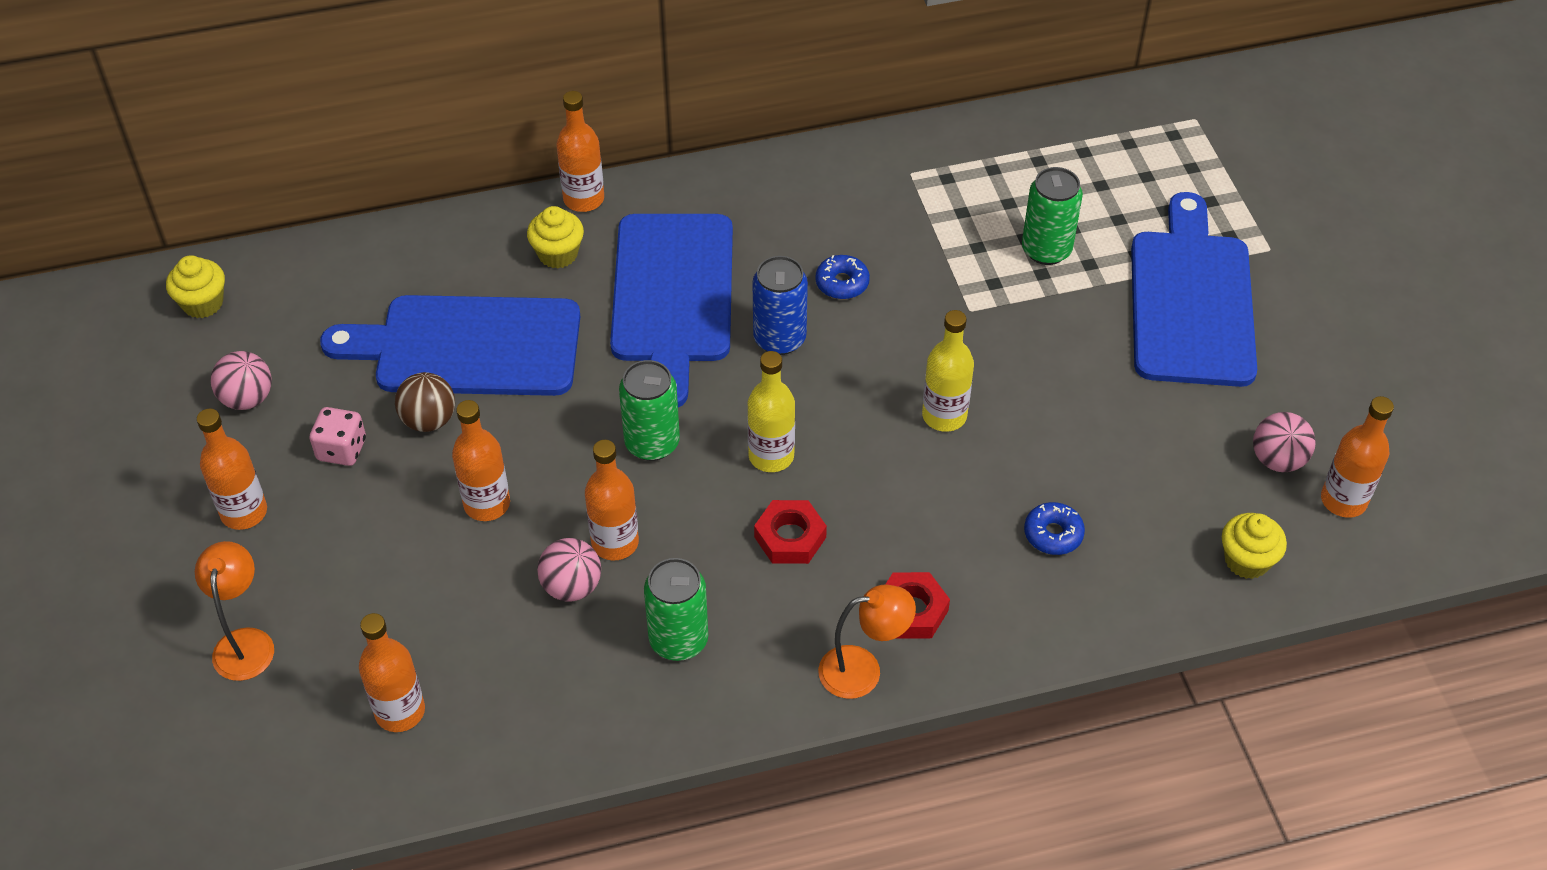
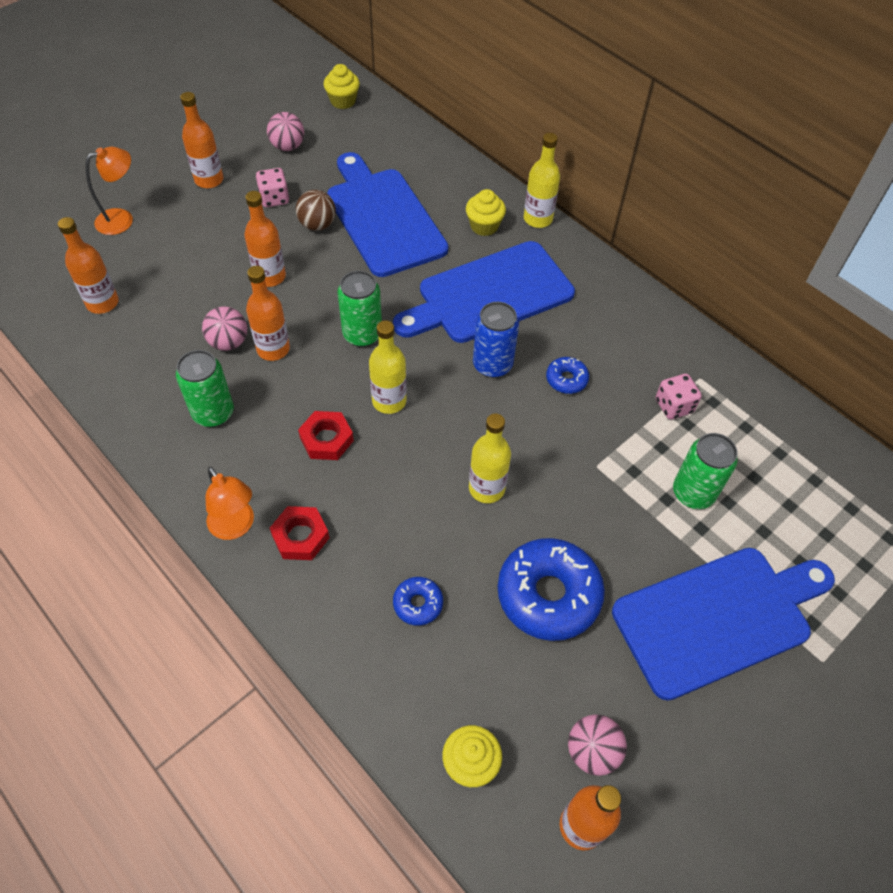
camera: 60 degrees right, 5 degrees up
orange bottle [557,91,604,212] -> yellow bottle [524,133,560,228]
none -> blue donut [498,538,605,641]
none -> pink dice [656,374,702,419]

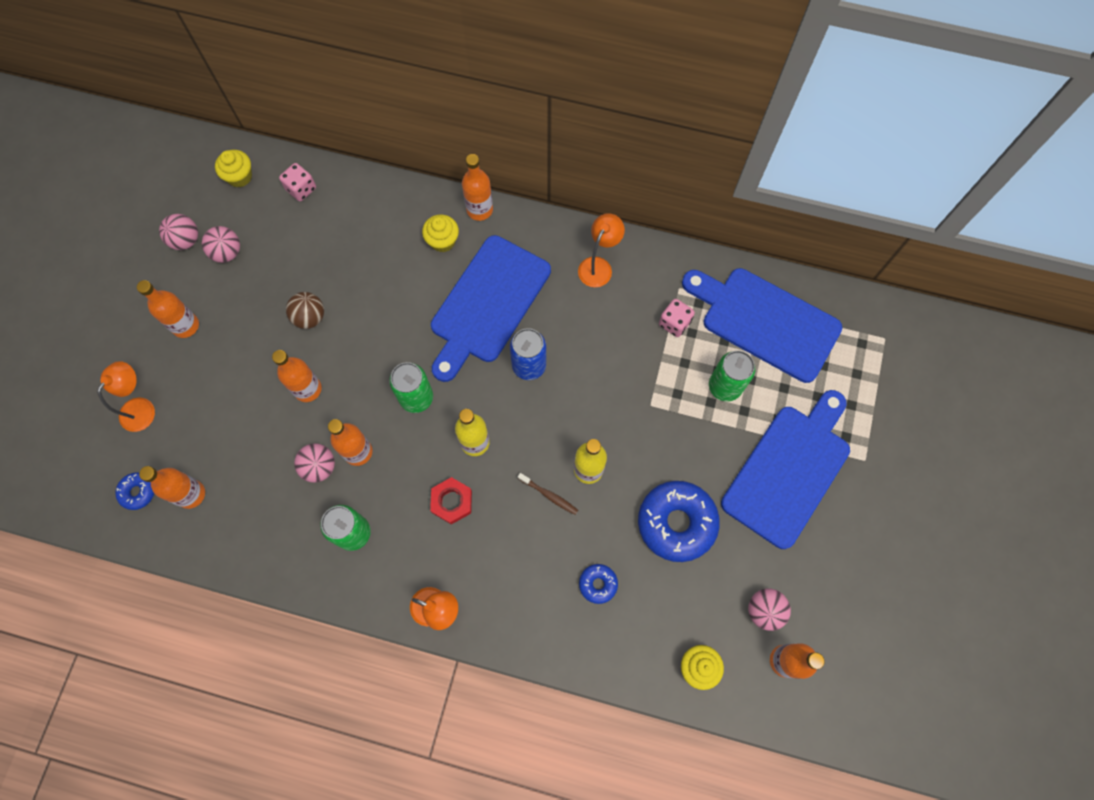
camera: 30 degrees left, 15 degrees up
pink dice [256,168,289,207] -> pink dice moved to [279,163,316,201]
red nut [270,506,329,560] -> none
blue cutting board [327,152,448,277] -> blue cutting board moved to [682,268,842,383]
yellow bottle [524,133,560,228] -> orange bottle [462,154,493,221]
blue donut [546,357,589,394] -> blue donut moved to [115,472,154,510]
none -> pink ball [159,214,198,250]
none -> brown toothbrush [518,473,578,515]
none -> orange lamp [578,213,625,287]

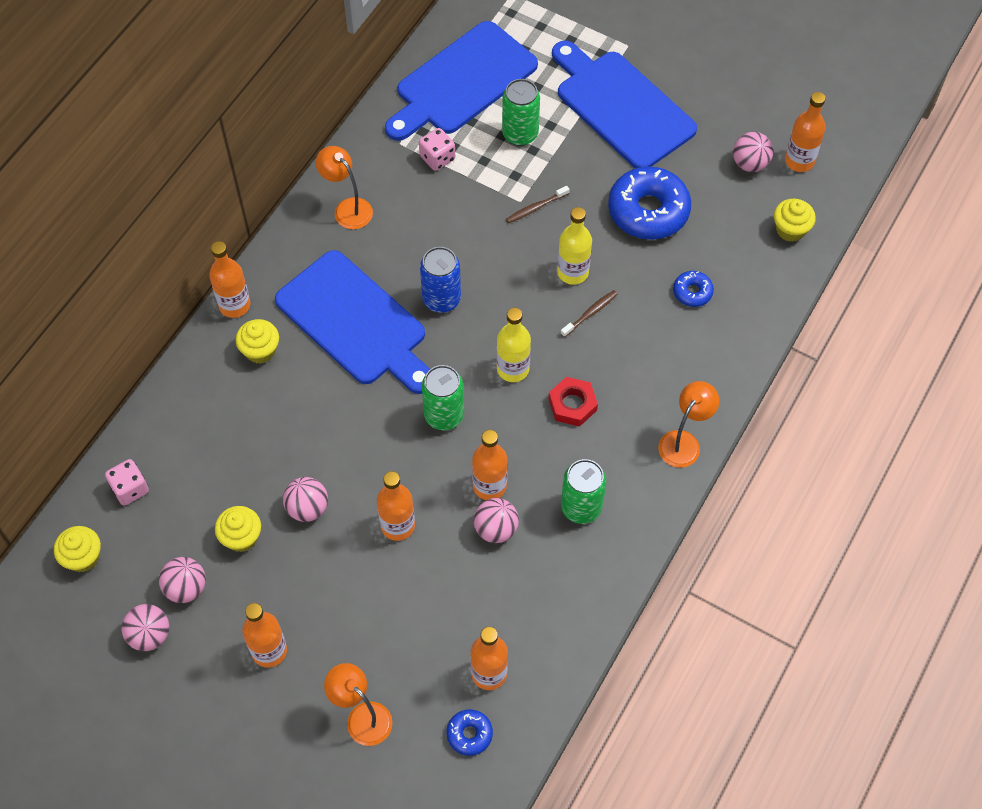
camera: 75 degrees left, 10 degrees down
brown ball [286,292,324,329] -> pink ball [283,477,328,522]
none -> yellow cupcake [215,506,261,552]
none -> brown toothbrush [506,186,570,223]

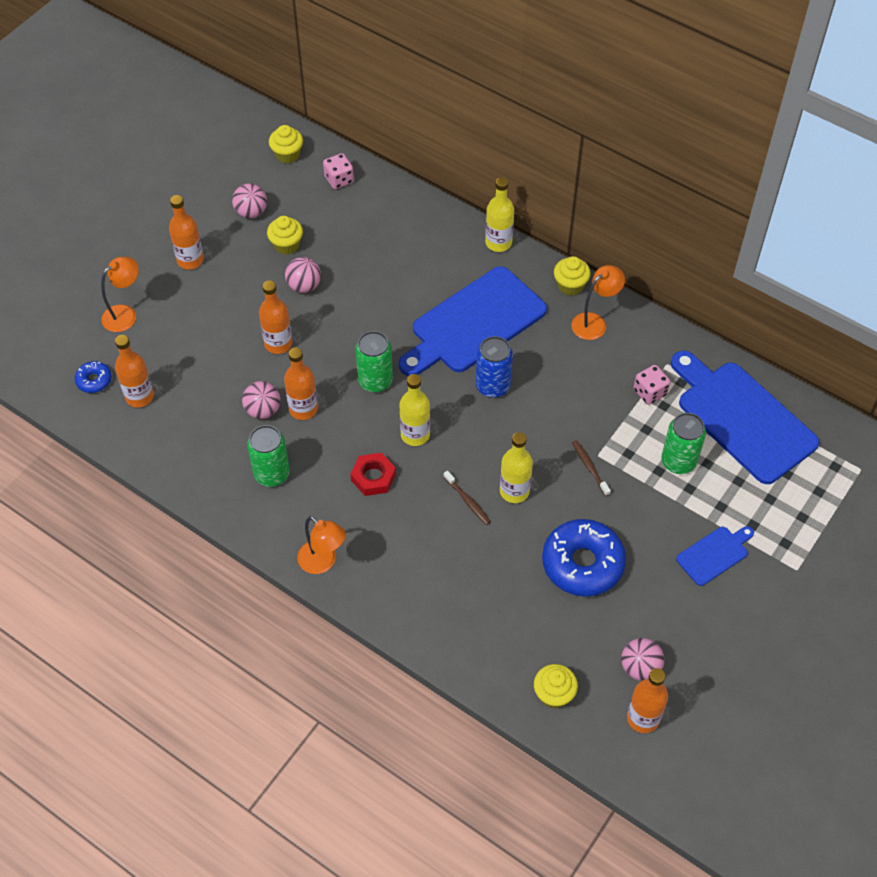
camera: 95 degrees right, 5 degrees down
pink ball [121,604,169,651] -> none
orange bottle [209,241,251,318] -> yellow bottle [485,177,514,252]
yellow cupcake [236,319,279,364] -> yellow cupcake moved to [554,256,591,296]
blue cutting board [552,41,697,168] -> blue cutting board [676,526,754,586], size x0.47
blue donut [673,271,714,307] -> none

